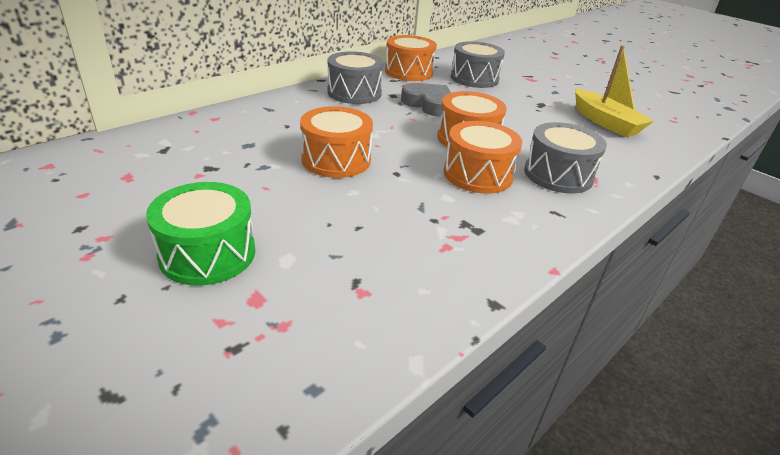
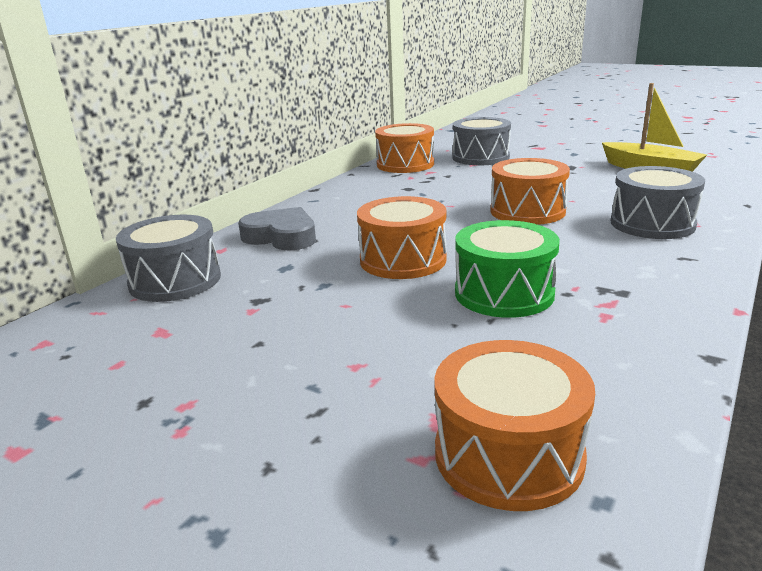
camera: 10 degrees left, 10 degrees down
green drum [146,182,255,286] -> green drum moved to [455,220,560,318]
grey drum [328,51,384,104] -> grey drum moved to [116,215,221,302]
grey heart [401,83,451,117] -> grey heart moved to [238,207,316,251]
orange drum [444,121,522,194] -> orange drum moved to [434,340,595,511]

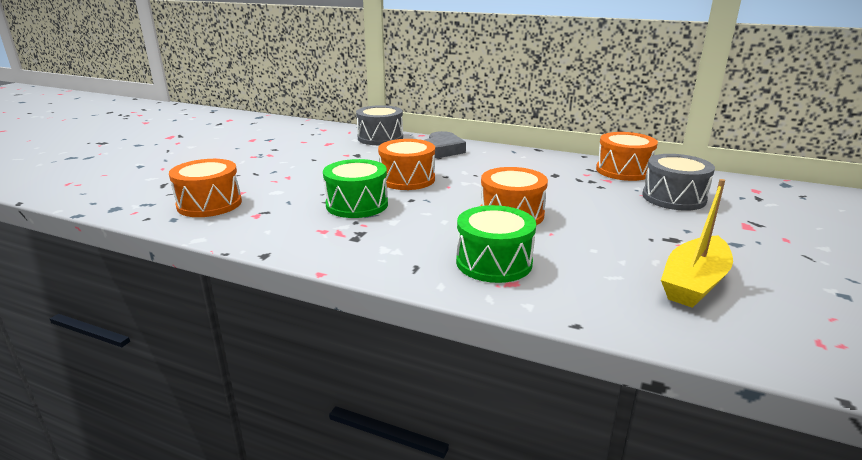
camera: 80 degrees right, 0 degrees up
grey drum [611,166,705,239] -> green drum [456,205,536,283]

